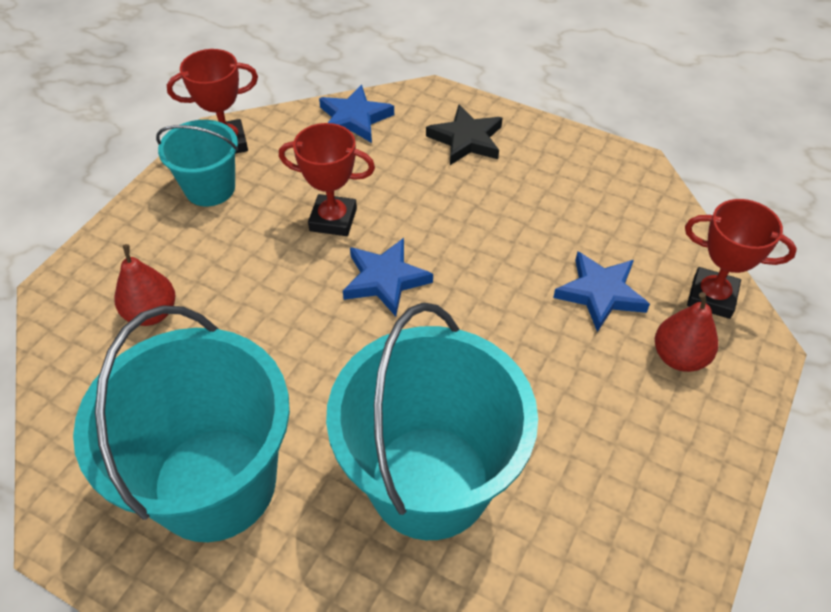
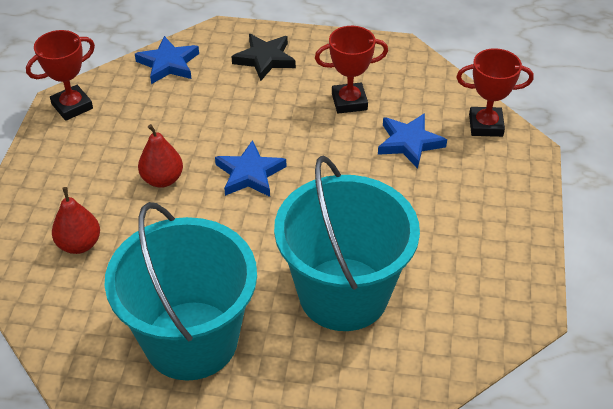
camera: 20 degrees left, 5 degrees down
turquoise bucket [156,120,238,206] -> none
red trophy [279,123,375,236] -> red trophy moved to [315,26,388,114]
red pear [655,292,718,372] -> red pear moved to [138,124,183,188]

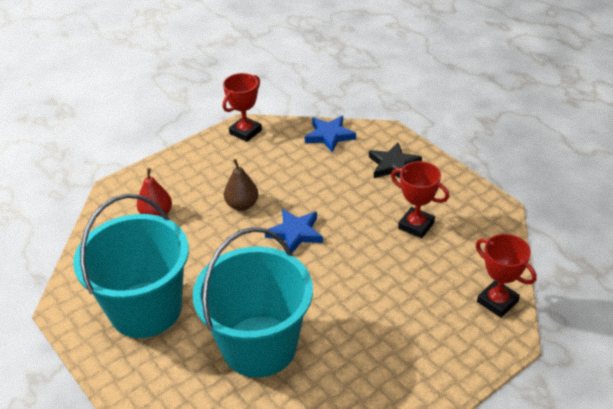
camera: 45 degrees right, 5 degrees down
red trophy [26,30,95,121] -> red trophy turned 60 degrees counterclockwise [223,73,262,142]
red pear [138,124,183,188] -> brown pear [224,159,258,211]
blue star [378,113,447,169] -> none

